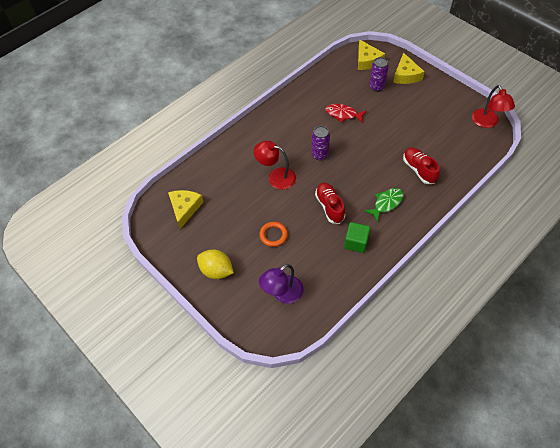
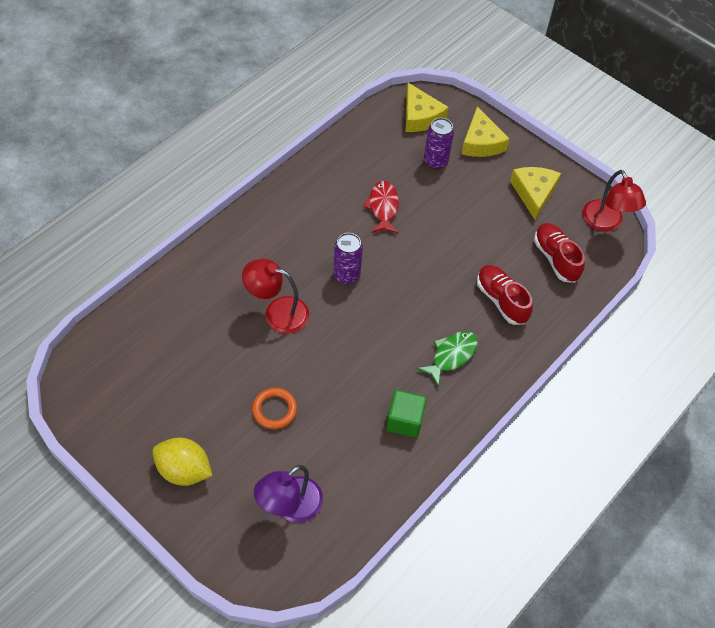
camera: 10 degrees left, 0 degrees up
yellow cheese [168,190,203,229] -> yellow cheese moved to [510,167,561,220]
red shoe [315,183,345,224] -> red shoe moved to [534,223,585,283]
red fish [326,104,367,123] -> red fish turned 75 degrees clockwise [363,181,399,233]

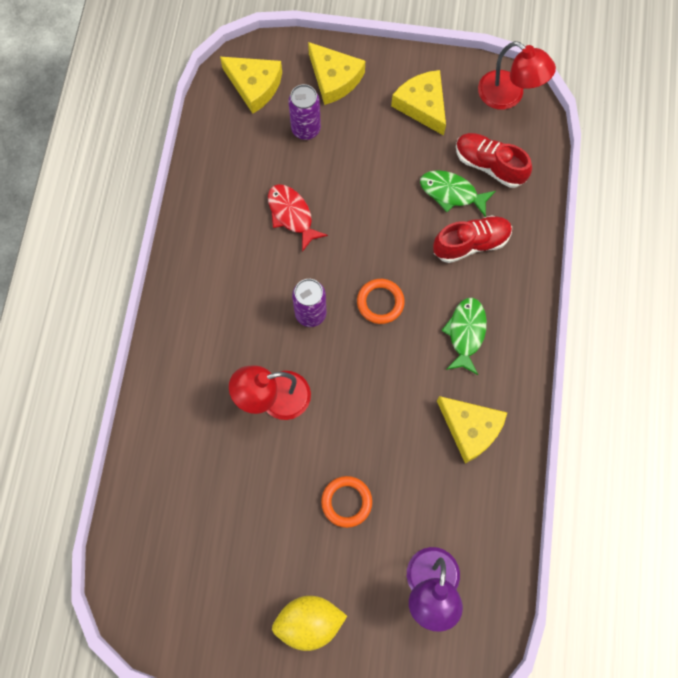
camera: 30 degrees left, 15 degrees up
green cube [386,390,427,438] -> yellow cheese [437,396,507,464]
red shoe [477,265,533,325] -> red shoe turned 135 degrees clockwise [433,215,512,263]
none -> orange ring [357,279,405,324]
none -> green fish [420,170,496,217]

